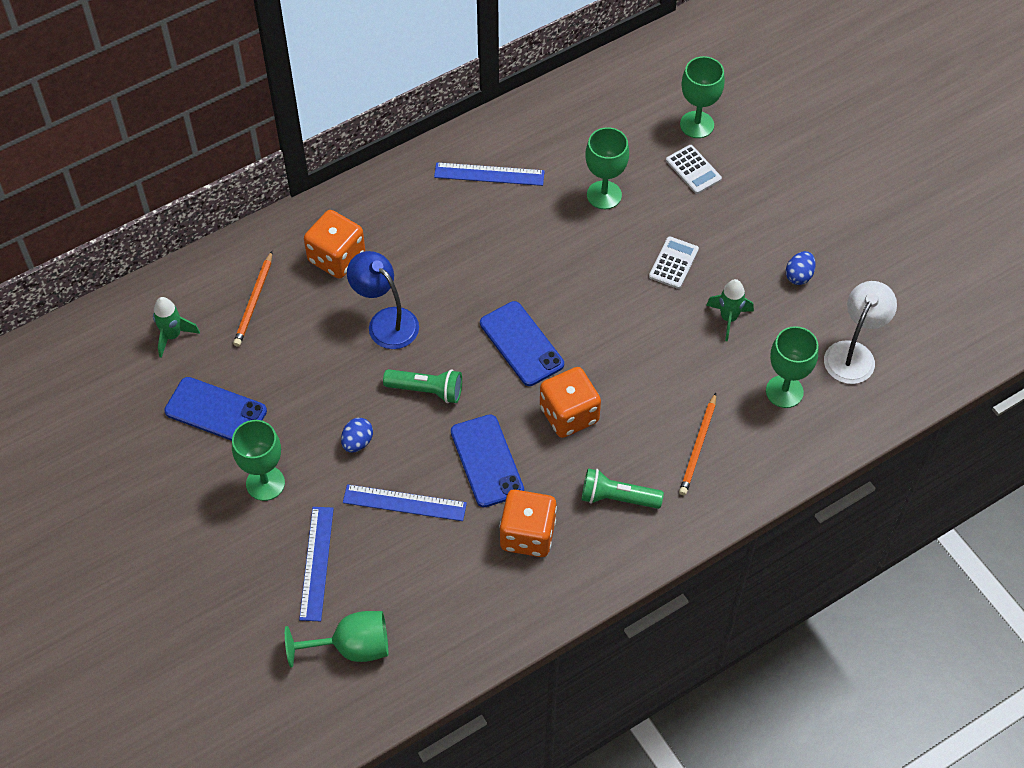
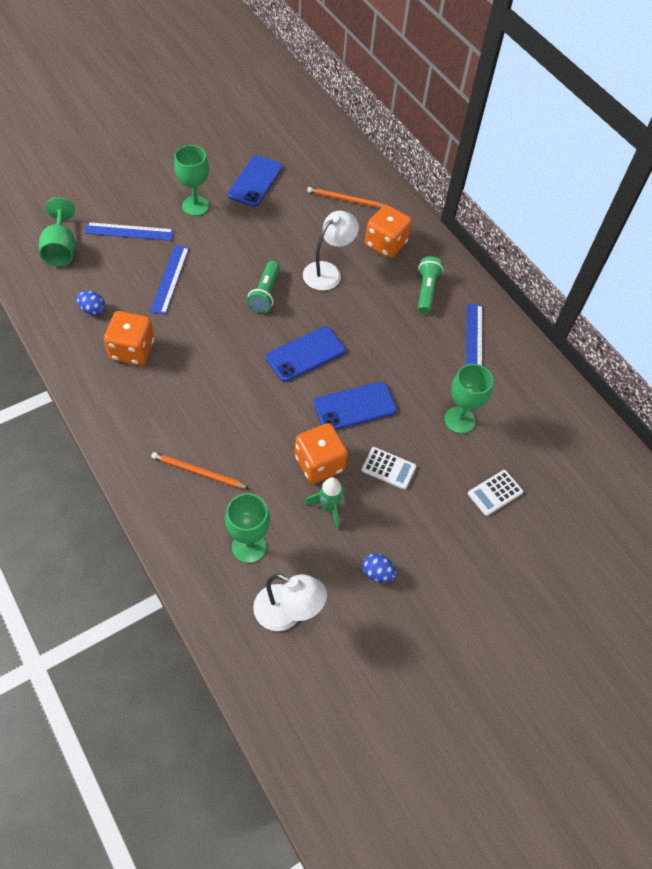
camera: 85 degrees right, 0 degrees up
green rocket [153,297,200,358] -> none
blue egg [341,418,373,453] -> blue egg moved to [76,291,105,315]
blue lamp [347,251,419,349] -> white lamp [303,211,359,291]
blue phone [451,414,524,507] -> blue phone moved to [314,382,397,430]
orange dice [540,367,601,438] -> orange dice moved to [295,423,348,484]
green flashlight [581,468,664,509] -> green flashlight moved to [418,256,444,314]
green goblet [680,56,725,138] -> none

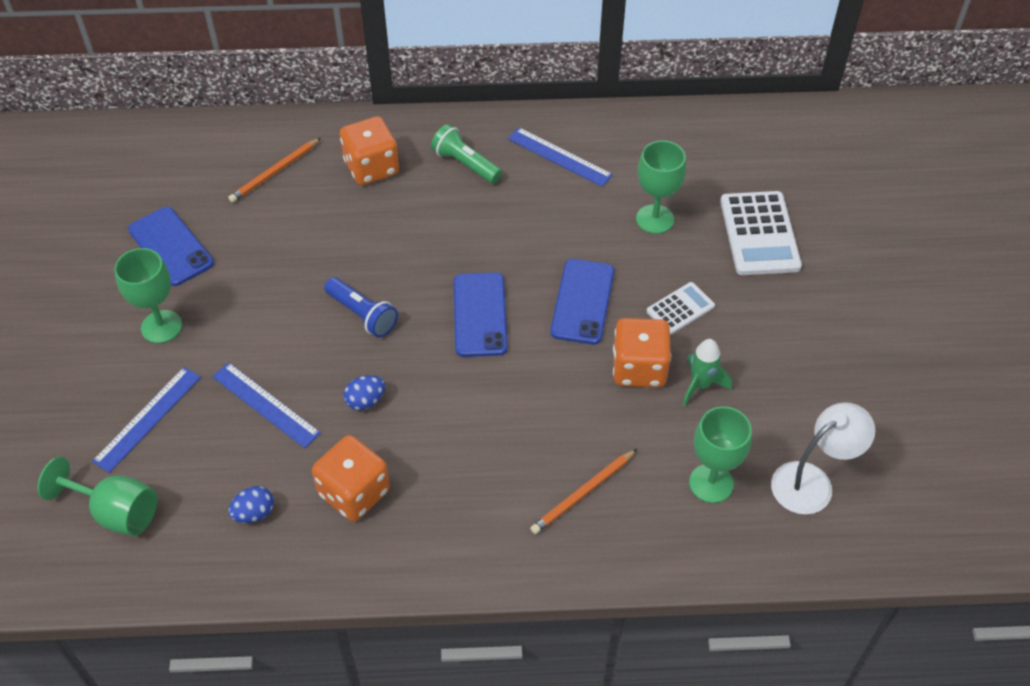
camera: 55 degrees left, 5 degrees down
green flashlight [247,261,280,313] -> blue flashlight [324,277,398,337]
white lamp [303,211,359,291] -> none
blue egg [362,553,396,583] -> blue egg moved to [344,375,385,410]
white calculator [468,470,523,516] -> white calculator [720,191,802,275], size x1.77

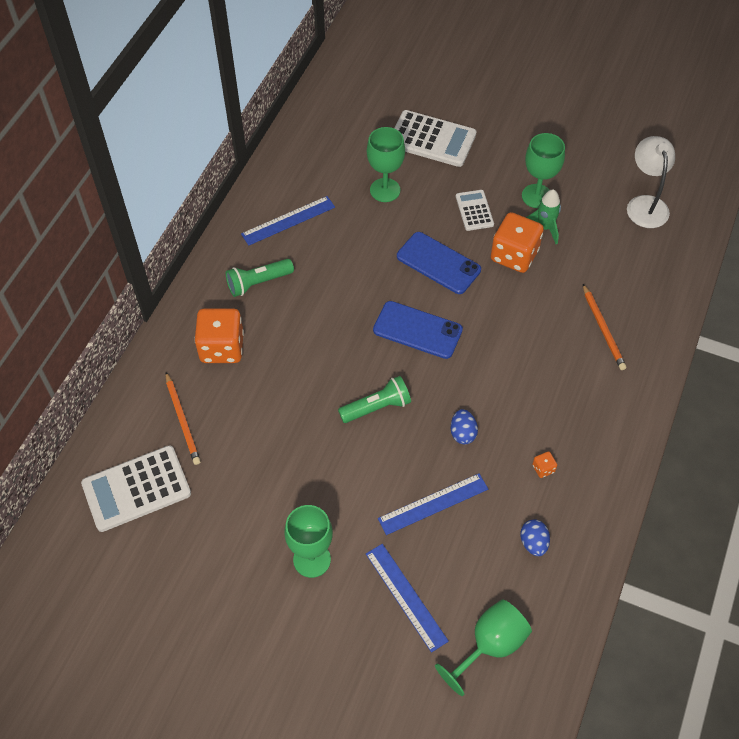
camera: 65 degrees left, 5 degrees up
blue phone [128,207,214,286] -> none
orange dice [312,435,390,522] -> orange dice [532,451,557,478], size x0.41
blue flashlight [324,277,398,337] -> green flashlight [338,376,411,423]
green goblet [689,406,752,503] -> green goblet moved to [522,133,565,208]
none -> white calculator [81,446,191,532]

